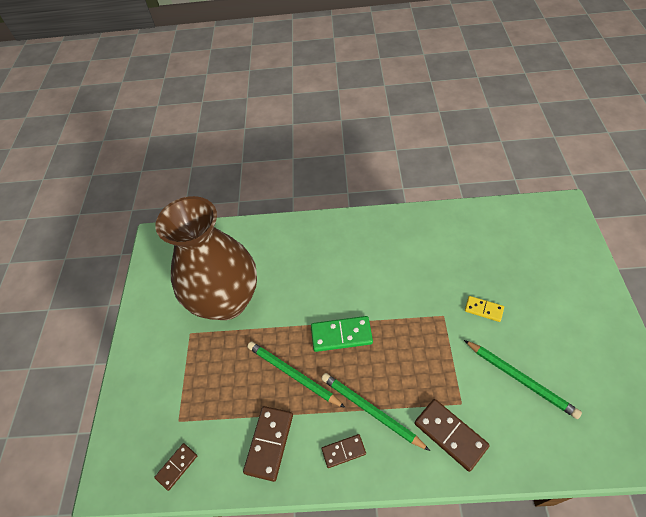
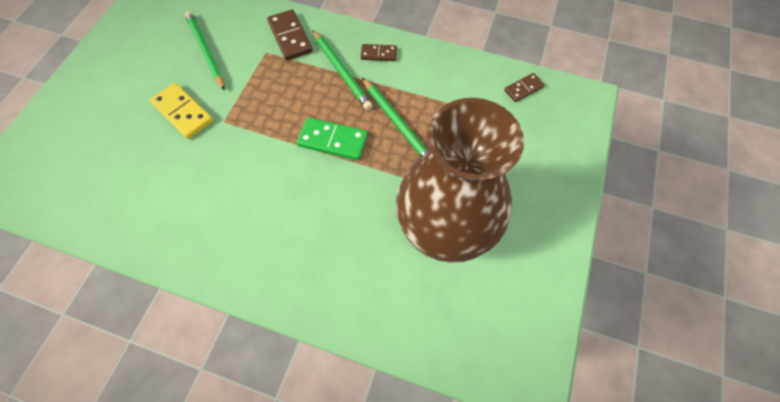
camera: 165 degrees left, 10 degrees up
brown domino [243,406,293,482] -> none
yellow domino [465,296,504,322] -> yellow domino [150,83,213,139], size x1.65

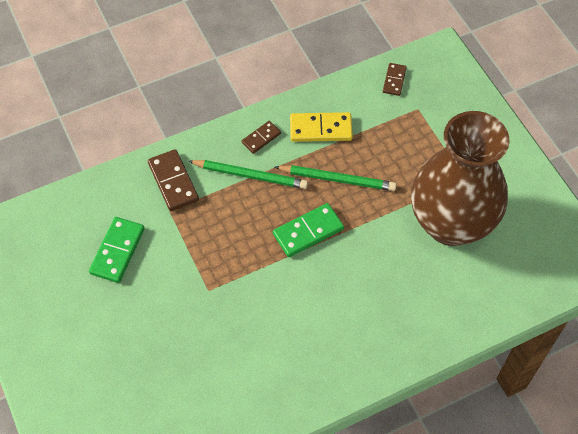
camera: 45 degrees left, 5 degrees down
yellow domino [150,83,213,139] -> yellow domino moved to [290,112,353,142]
green pencil [185,11,225,91] -> green domino [89,217,145,283]
brown domino [267,9,313,60] -> brown domino turned 45 degrees clockwise [148,149,199,211]

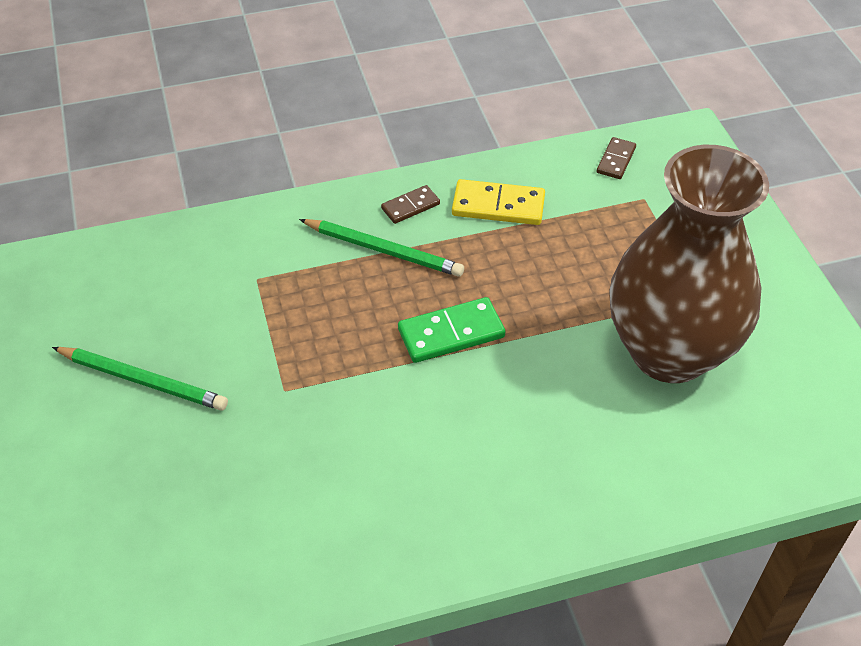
camera: 10 degrees right, 10 degrees down
green domino [89,217,145,283] -> none
brown domino [148,149,199,211] -> none
green pencil [275,165,396,191] -> green pencil moved to [52,347,228,411]

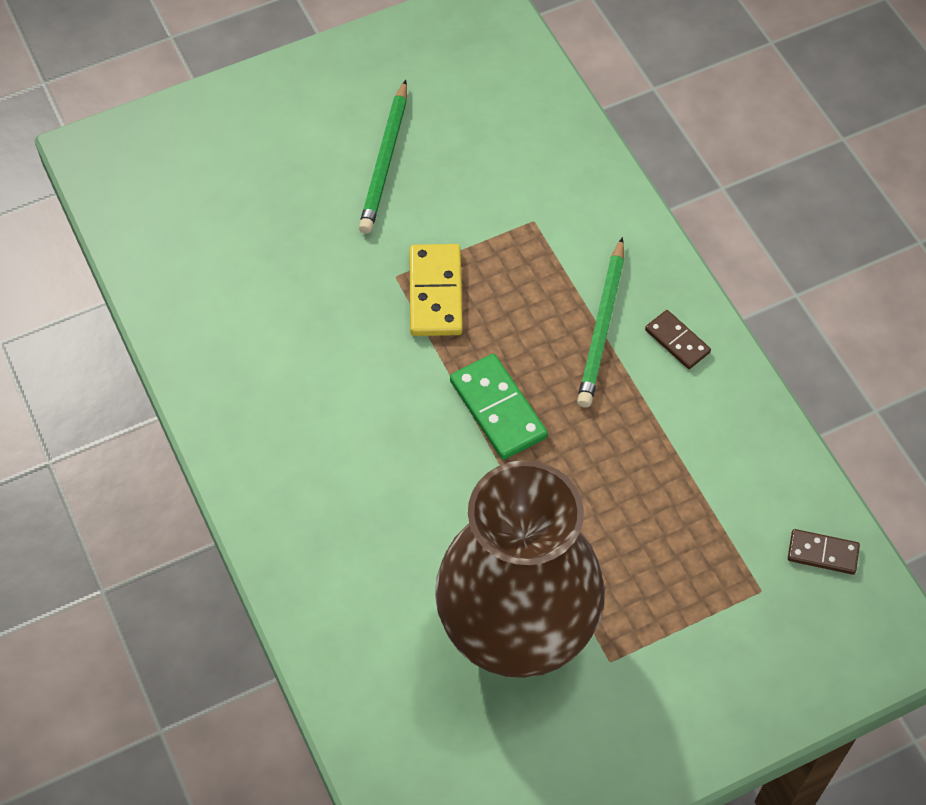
camera: 80 degrees right, 10 degrees up
yellow domino [452,179,545,225] -> yellow domino moved to [409,244,463,336]

